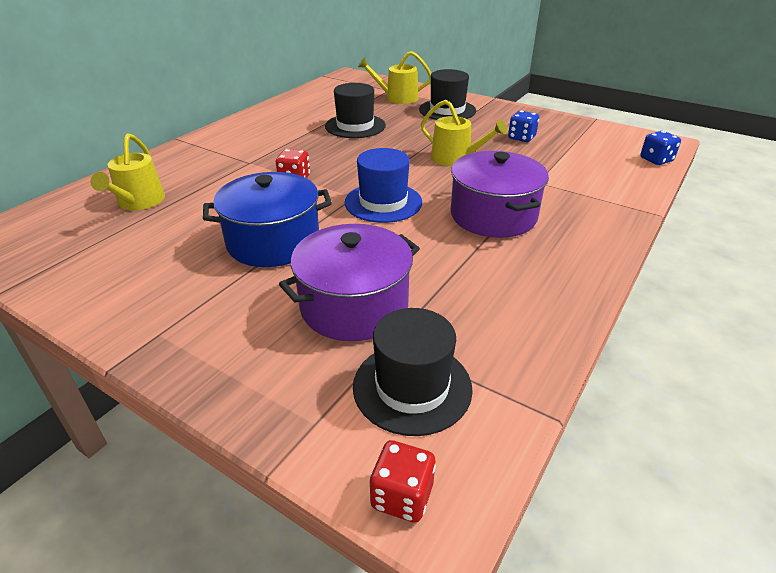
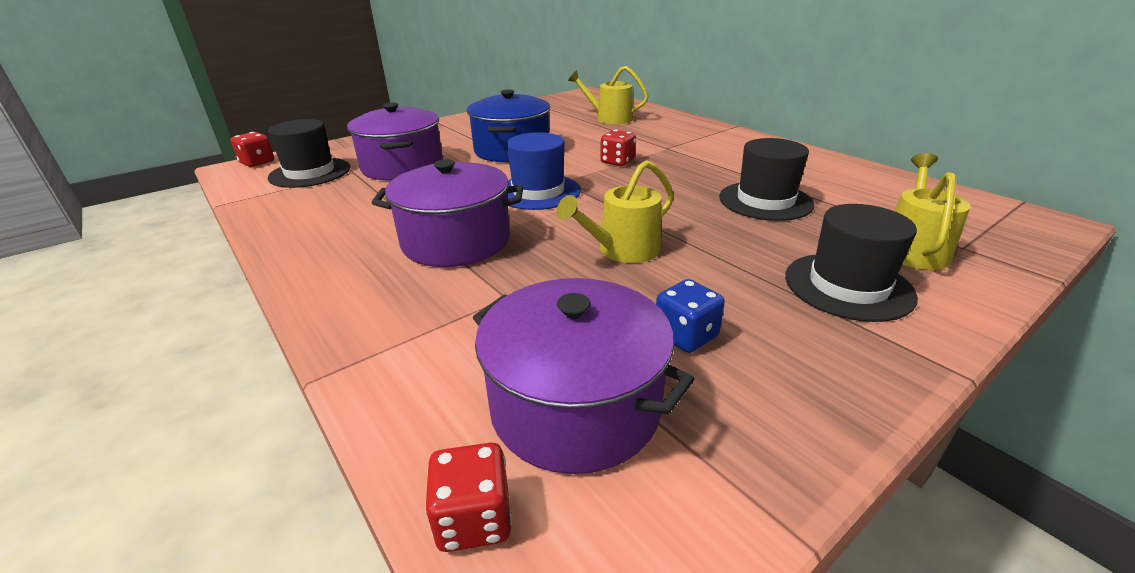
camera: 110 degrees right, 5 degrees down
blue dice [640,131,681,165] -> red dice [425,443,512,552]
none -> purple pot [473,278,695,474]

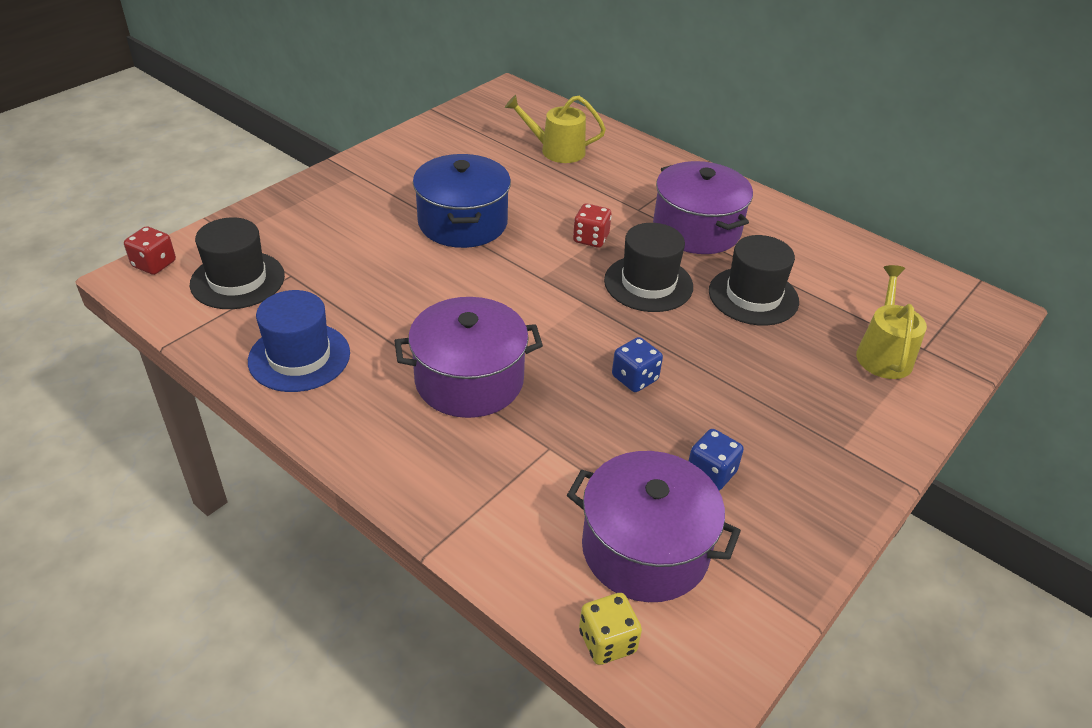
camera: 15 degrees left, 10 degrees up
purple pot [347,103,443,181] -> purple pot moved to [653,161,753,254]
red dice [425,443,512,552] -> yellow dice [579,593,642,665]
blue hat [507,132,581,210] -> blue hat moved to [248,290,350,392]
yellow watering can [557,160,674,263] -> blue dice [612,337,663,392]
black hat [785,204,918,322] -> black hat moved to [604,223,693,312]

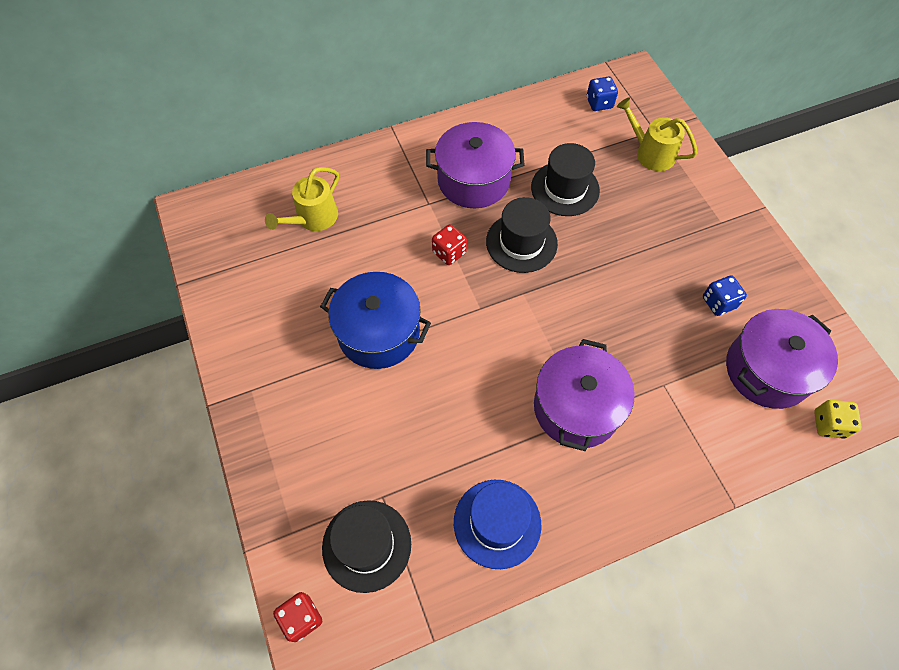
camera: 60 degrees left, 20 degrees up
blue dice [612,337,663,392] -> blue dice moved to [587,77,618,111]

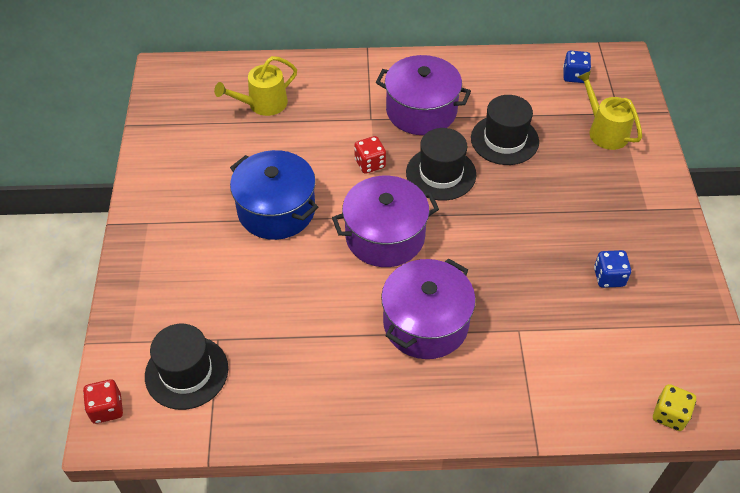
camera: 20 degrees right, 10 degrees down
blue hat [454,480,541,569] -> none
purple pot [726,309,838,409] -> purple pot moved to [332,176,439,267]

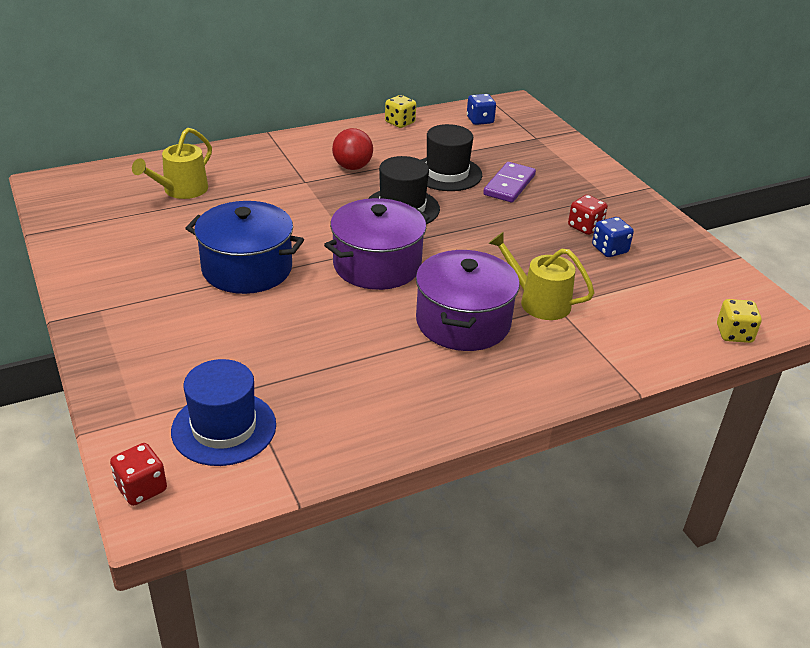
camera: 25 degrees left, 15 degrees down
black hat [145,324,228,410] -> blue hat [171,359,276,466]
red dice [354,136,386,174] -> red dice moved to [568,195,608,235]
purple pot [376,55,471,135] -> red ball [332,128,373,170]
yellow watering can [577,71,642,150] -> yellow watering can moved to [489,232,595,320]
none -> yellow dice [385,95,416,128]
none -> purple domino [483,162,536,203]

